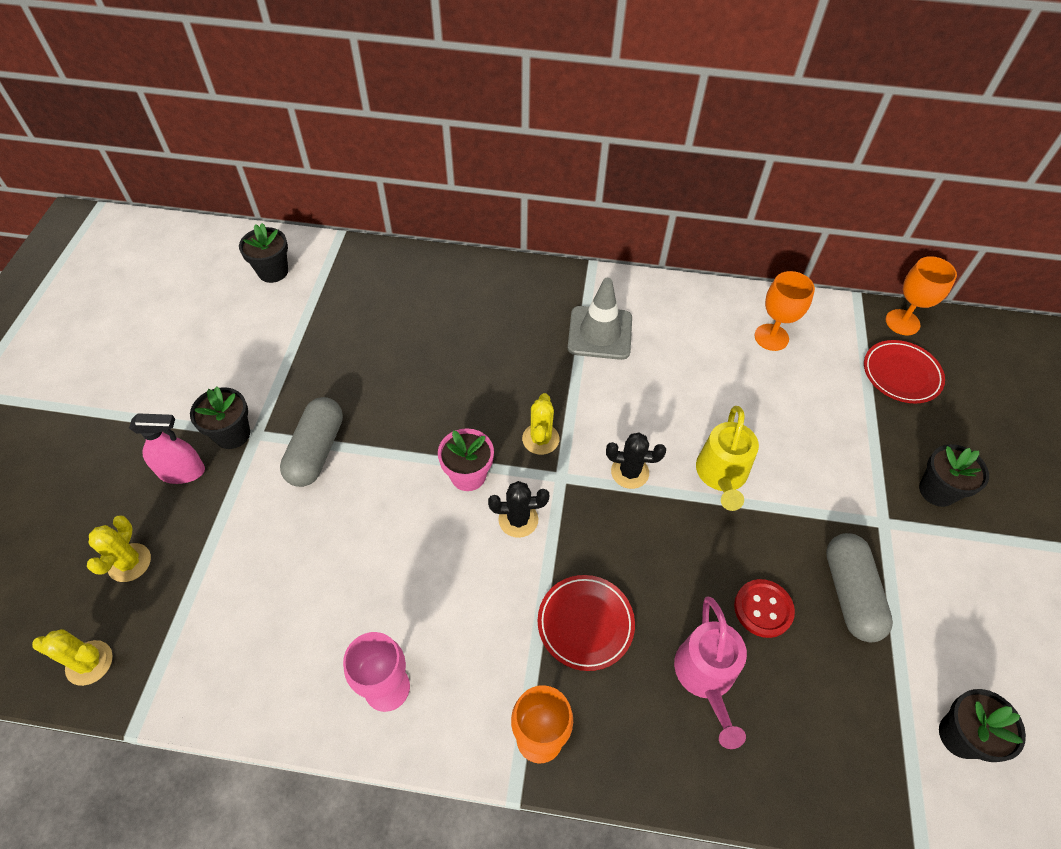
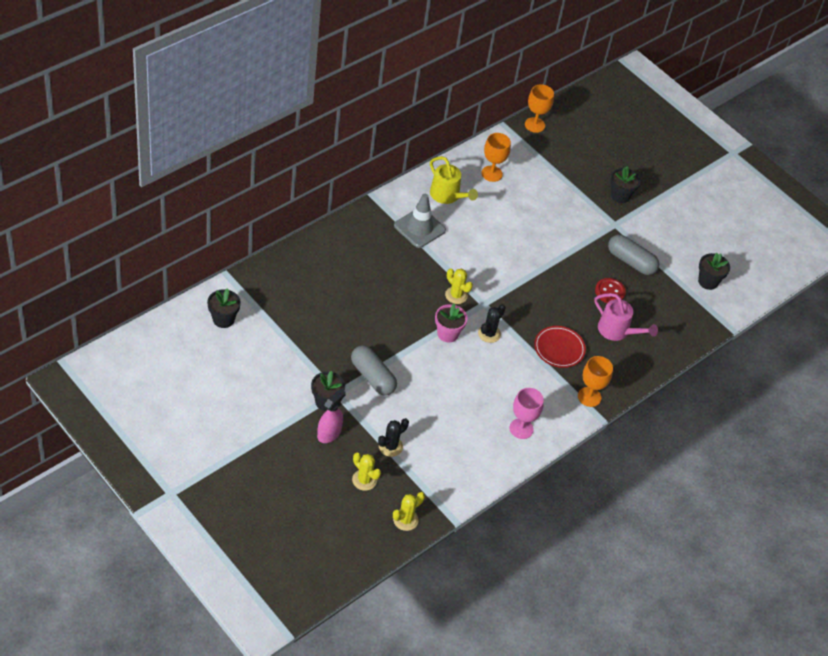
camera: 55 degrees left, 5 degrees down
black cactus [606,433,666,489] -> black cactus moved to [378,418,409,457]
yellow watering can [696,406,759,511] -> yellow watering can moved to [430,156,478,204]
red plate [864,340,945,404] -> none

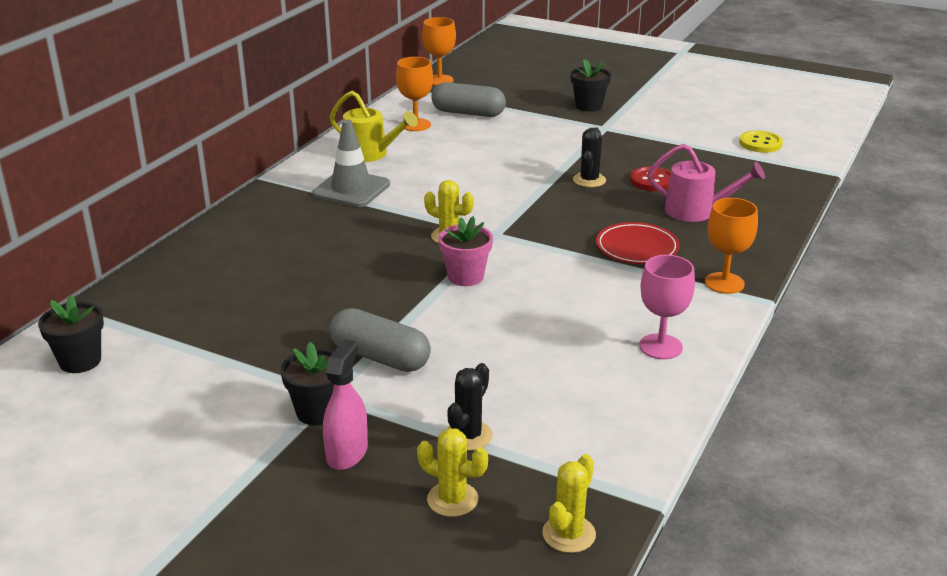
camera: 15 degrees left, 20 degrees down
black cactus [478,304,506,343] -> black cactus moved to [573,127,606,187]
grey capsule [608,234,659,275] -> grey capsule moved to [431,82,506,117]
black flower pot [698,253,730,290] -> yellow button [739,130,783,153]

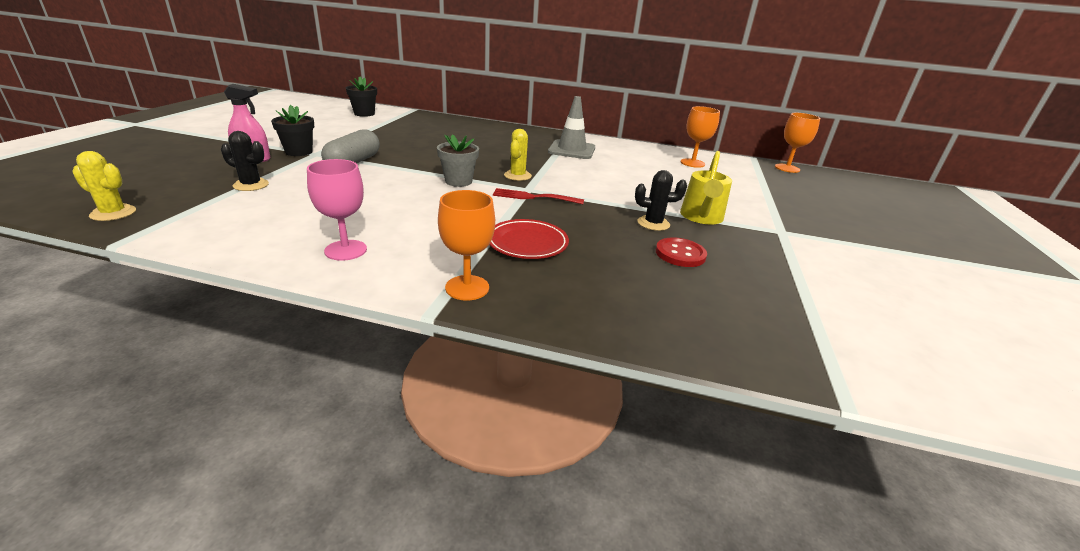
camera: 75 degrees right, 0 degrees up
yellow watering can [330,91,418,162] -> yellow watering can moved to [680,151,732,225]
yellow cactus [417,428,488,517] -> none
grey capsule [431,82,506,117] -> none
pink flower pot [438,216,493,286] -> grey flower pot [437,134,479,187]
black flower pot [570,59,611,112] -> none
pink watering can [647,144,765,222] -> none
yellow button [739,130,783,153] -> none
none -> red fork [493,188,584,204]

